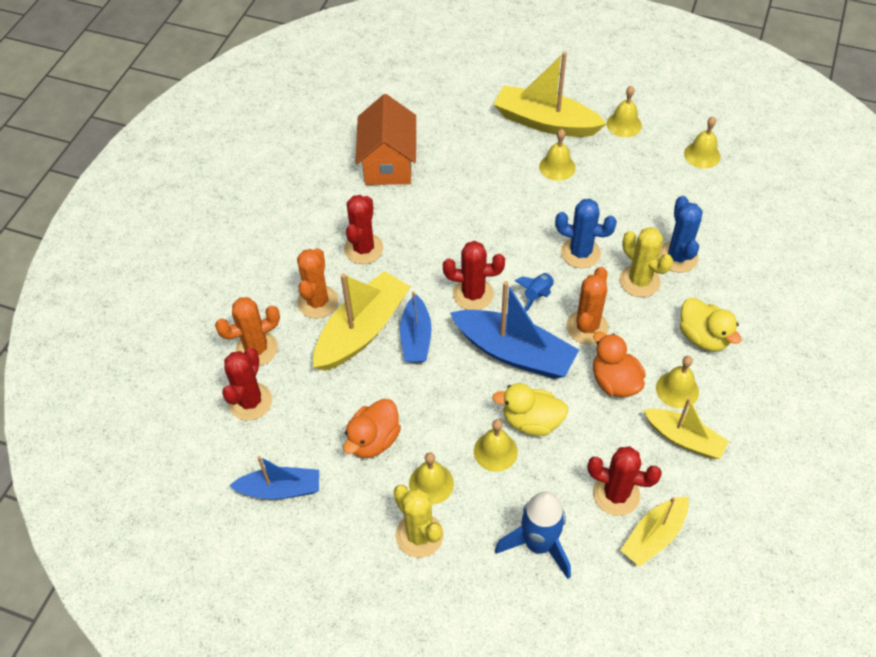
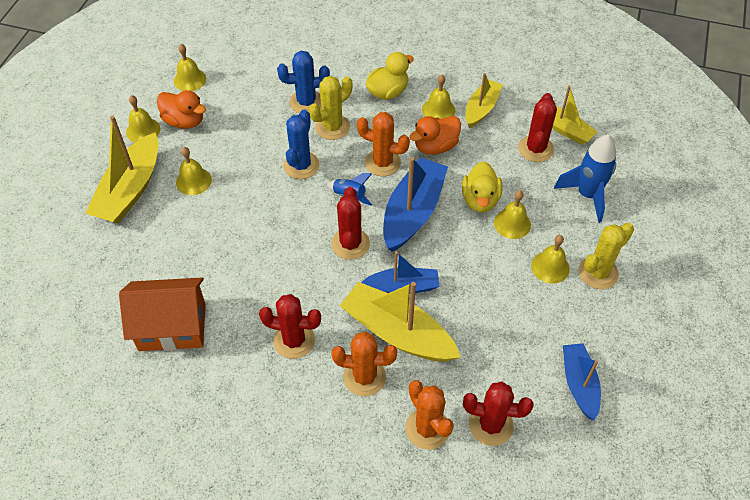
camera: 95 degrees left, 0 degrees up
orange duck [343,399,401,458] -> orange duck moved to [157,90,206,129]

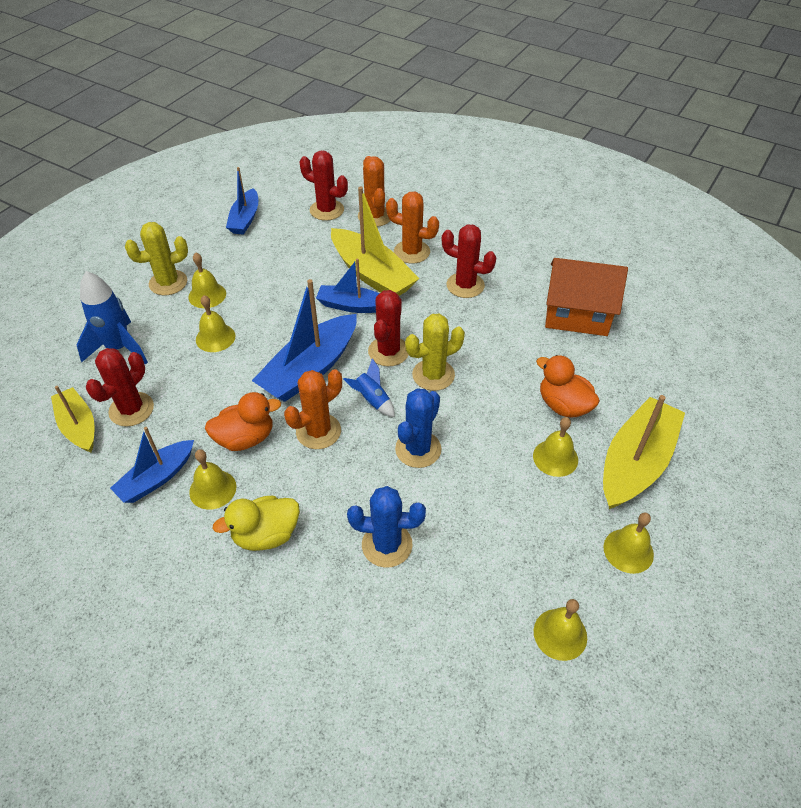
camera: 165 degrees left, 5 degrees down
orange duck [157,90,206,129] -> orange duck moved to [536,355,600,418]
yellow cactus [309,76,352,140] -> yellow cactus moved to [405,314,465,391]
orange cactus [357,112,410,176] -> orange cactus turned 75 degrees counterclockwise [284,369,342,449]
yellow duck [462,161,502,212] -> none
yellow boat [465,73,503,128] -> blue boat [110,427,194,503]

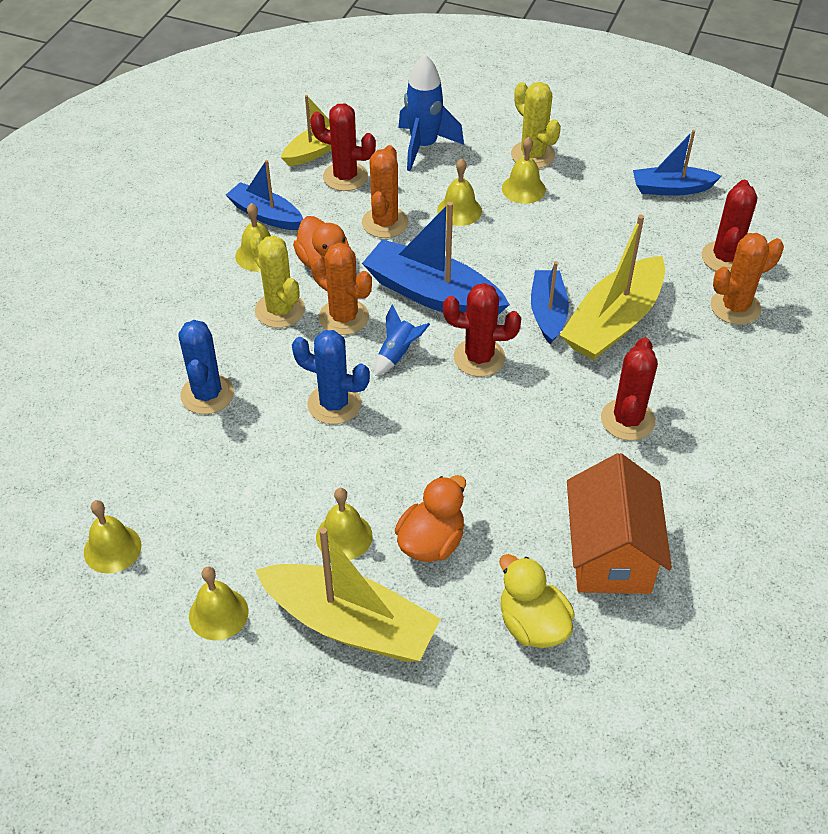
camera: 80 degrees right, 0 degrees up
yellow duck [213,495,300,551] -> yellow duck moved to [500,554,575,648]
orange cactus [386,192,439,264] -> orange cactus moved to [362,145,409,238]
yellow cactus [405,314,465,391] -> yellow cactus moved to [250,234,305,328]

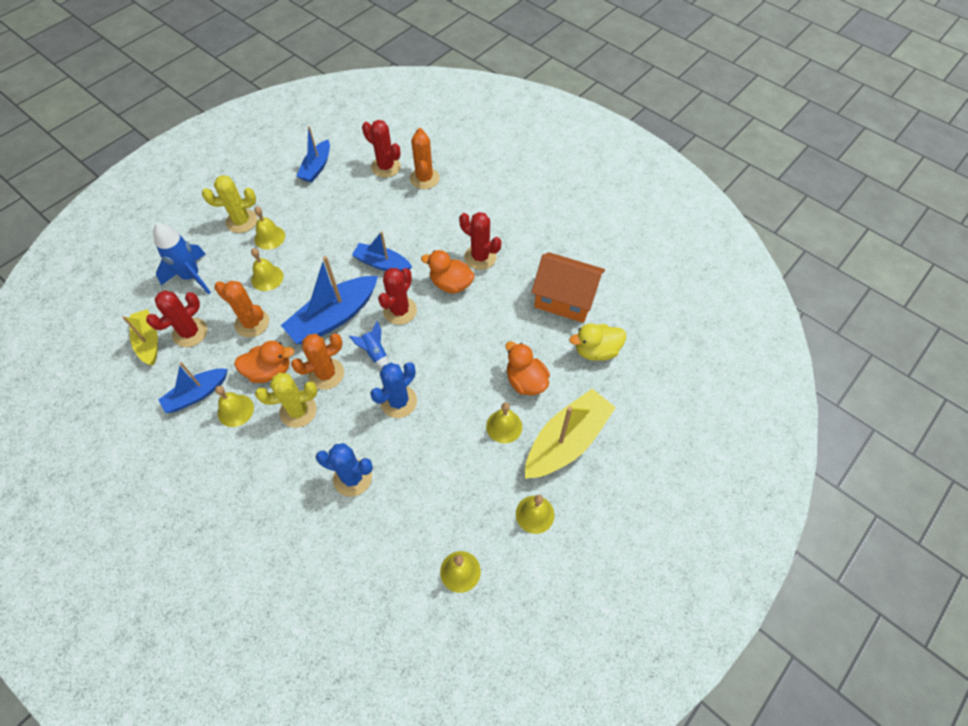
camera: 70 degrees left, 10 degrees up
yellow boat [560,215,665,360] -> none
none -> orange duck [421,250,475,293]

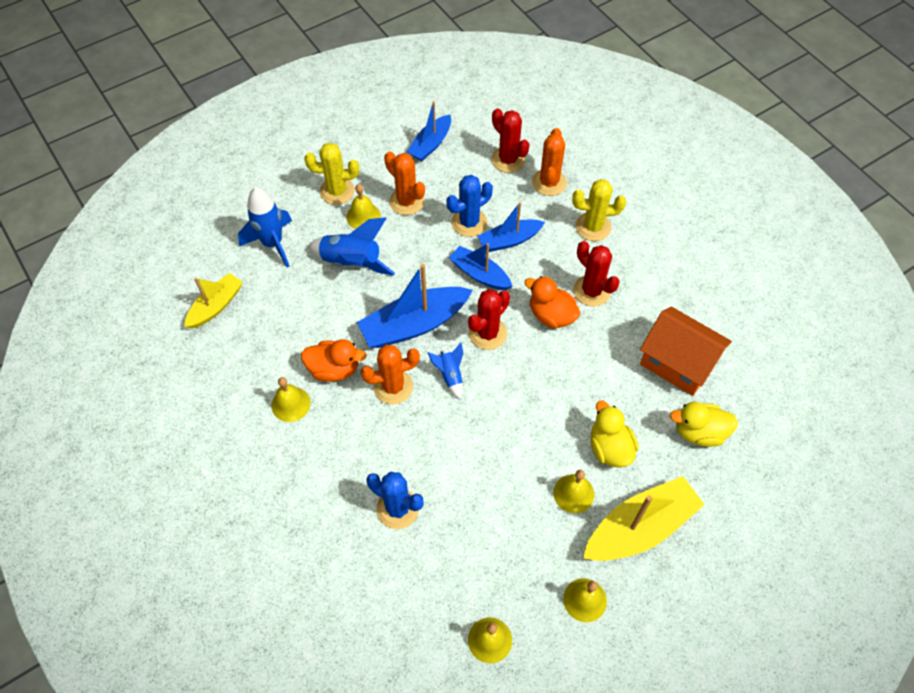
camera: 15 degrees right, 0 degrees up
yellow boat [122,309,158,365] -> yellow boat turned 45 degrees clockwise [184,273,243,329]
red cactus [146,290,207,347] -> none
blue boat [158,362,228,413] -> blue boat moved to [478,202,545,252]
orange cactus [214,281,269,337] -> orange cactus moved to [384,151,425,215]
yellow bell [251,248,284,291] -> blue rocket [307,217,395,276]
yellow cactus [255,373,318,428] -> yellow cactus moved to [572,179,626,241]
blue cactus [370,362,417,418] -> blue cactus moved to [447,175,493,237]
orange duck [506,341,550,395] -> yellow duck [591,401,639,468]

